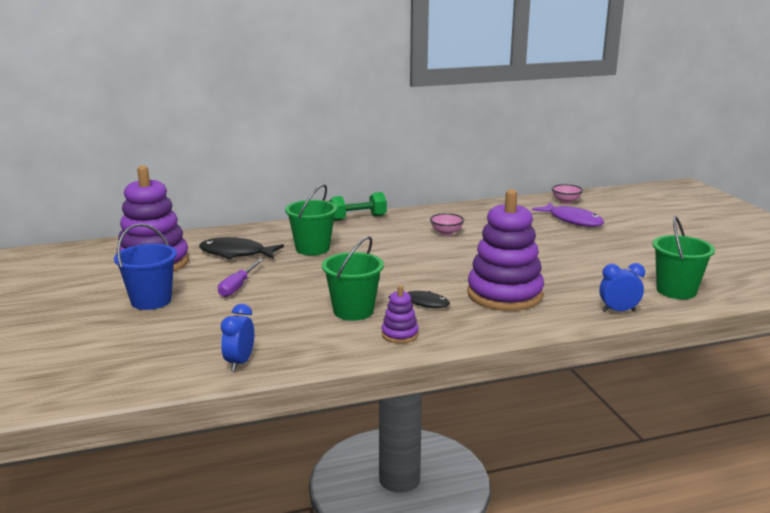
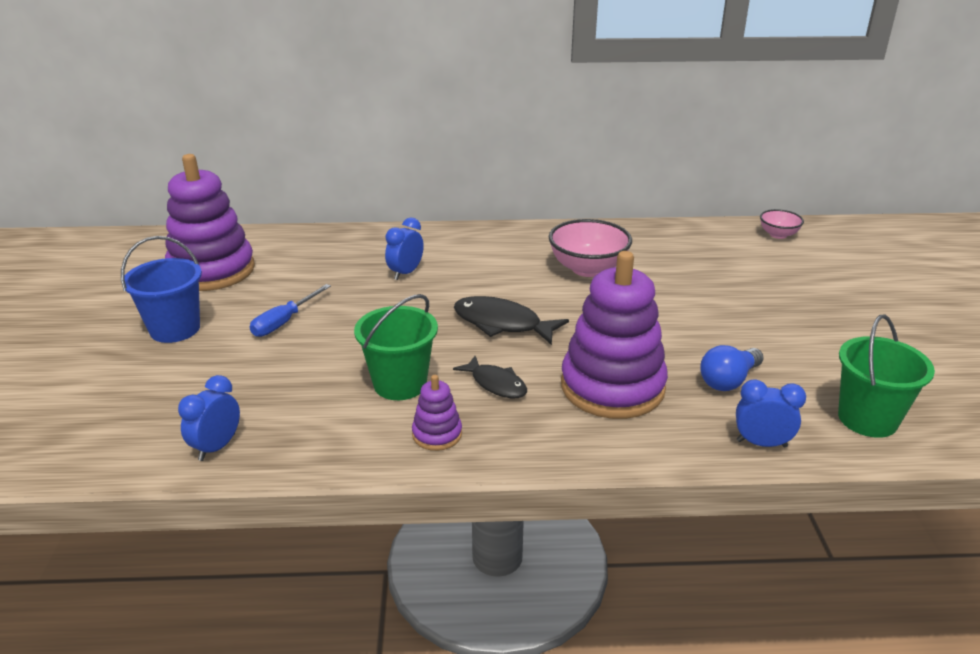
camera: 15 degrees right, 10 degrees up
black fish [199,237,284,260] -> black fish moved to [454,296,569,345]
purple screwdriver [218,259,263,297] -> blue screwdriver [250,284,331,337]
green bucket [285,184,337,256] -> blue clock [385,218,424,280]
green dumbbell [329,192,387,221] -> none
pink bowl [430,213,464,236] -> pink bowl [549,219,632,277], size x1.81
purple fish [532,202,604,227] -> none
none -> blue light bulb [700,345,764,391]

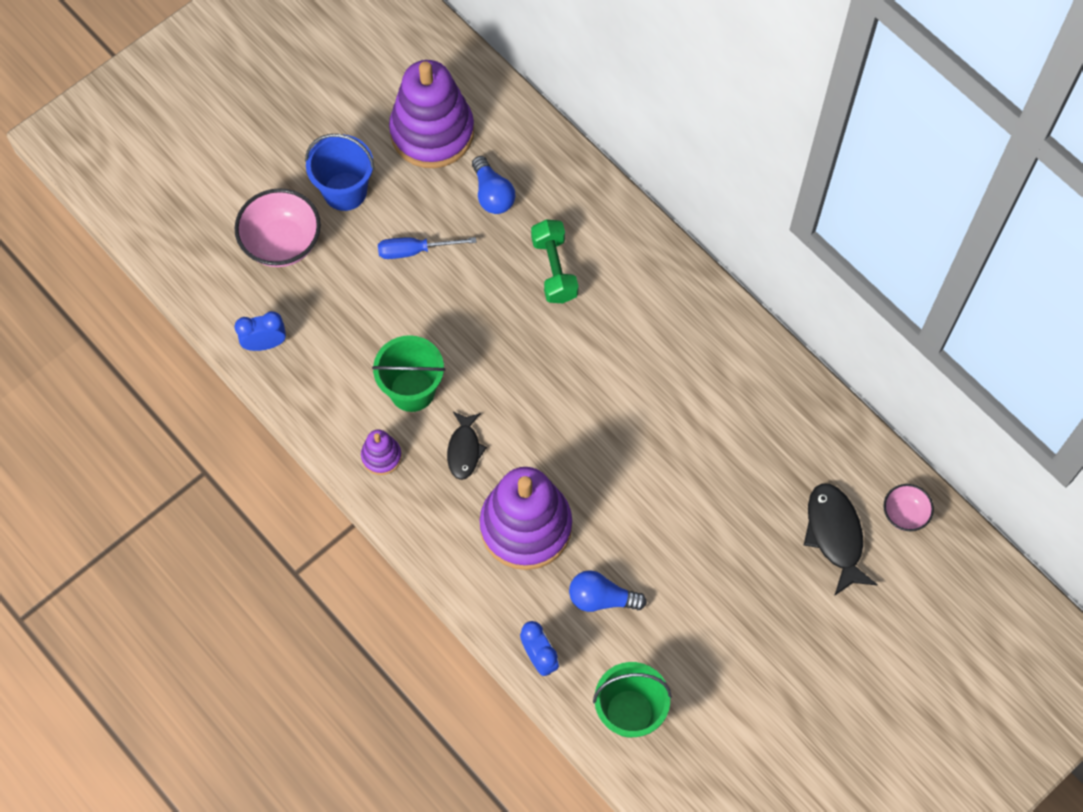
camera: 50 degrees right, 35 degrees up
blue clock [385,218,424,280] -> green dumbbell [531,219,579,303]
black fish [454,296,569,345] -> black fish moved to [804,483,878,596]
pink bowl [549,219,632,277] -> pink bowl moved to [235,188,321,267]
none -> blue light bulb [472,156,515,214]

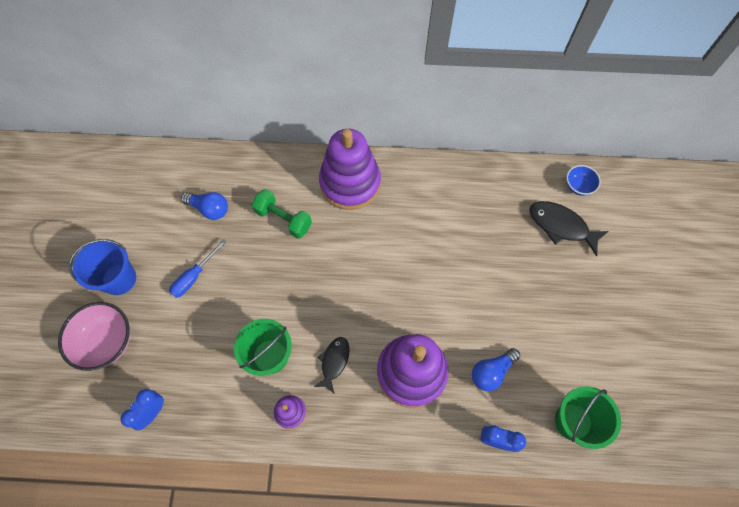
camera: 45 degrees left, 0 degrees up
purple stacking toy [389,60,474,168] -> purple stacking toy moved to [319,129,381,210]
black fish [447,412,487,480] -> black fish turned 120 degrees counterclockwise [314,337,350,393]
pink bowl [884,484,934,531] -> blue bowl [566,165,601,196]

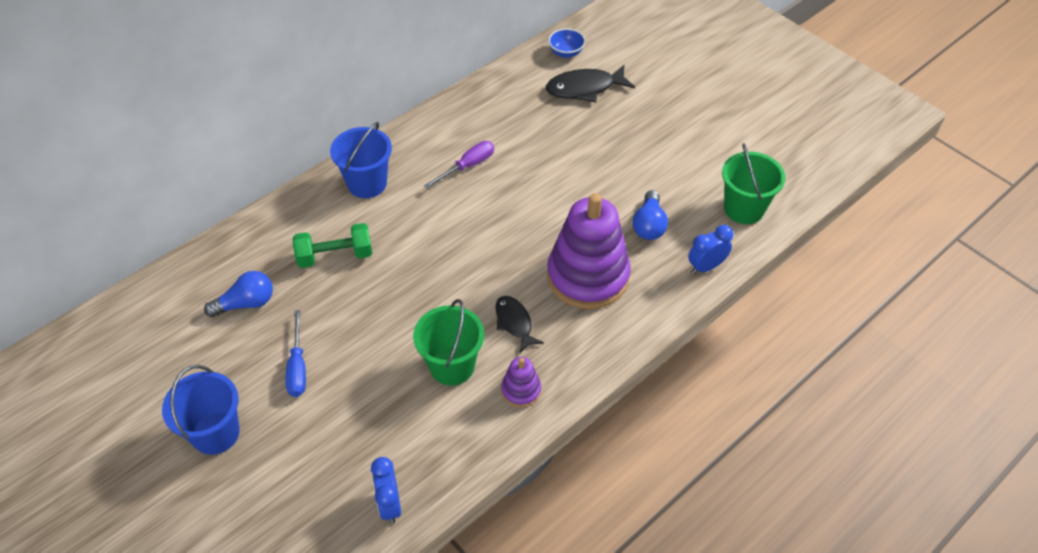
camera: 45 degrees left, 15 degrees down
pink bowl [58,302,130,371] -> none
purple stacking toy [319,129,381,210] -> blue bucket [330,122,392,198]
none -> purple screwdriver [424,141,494,189]

